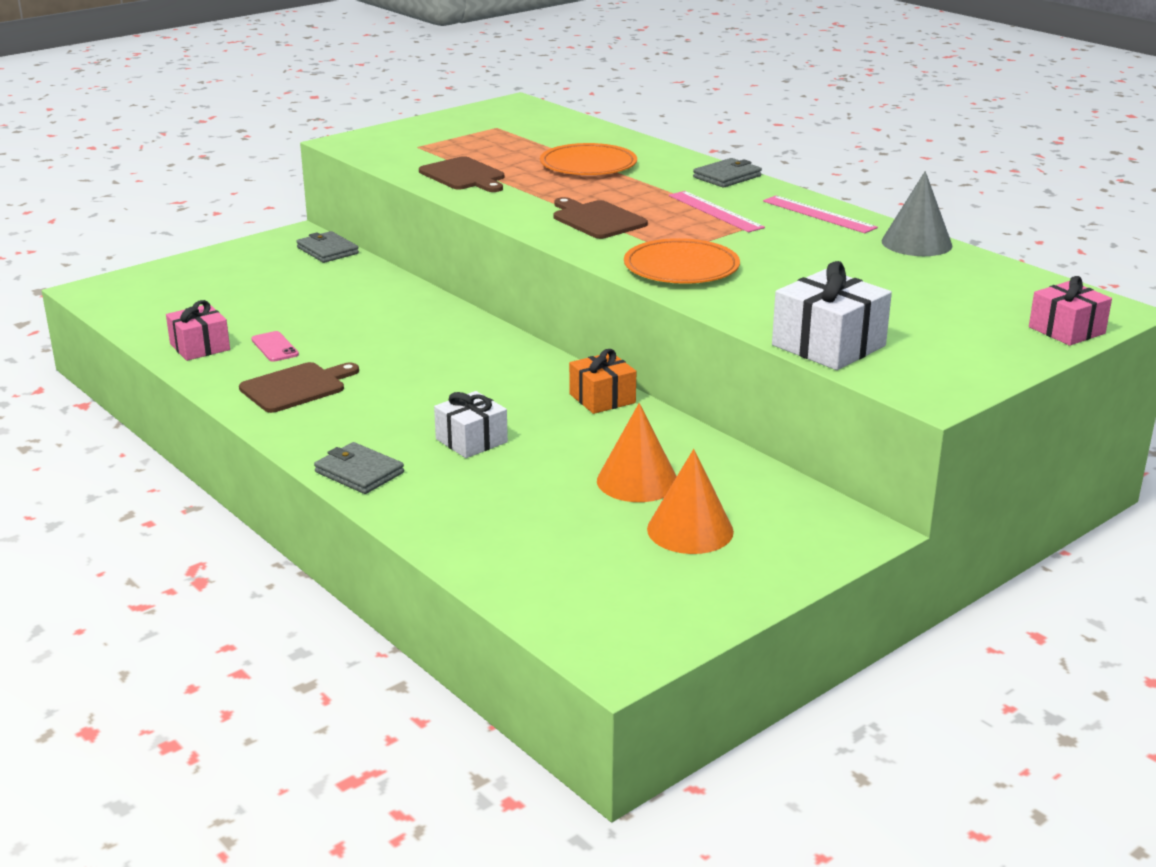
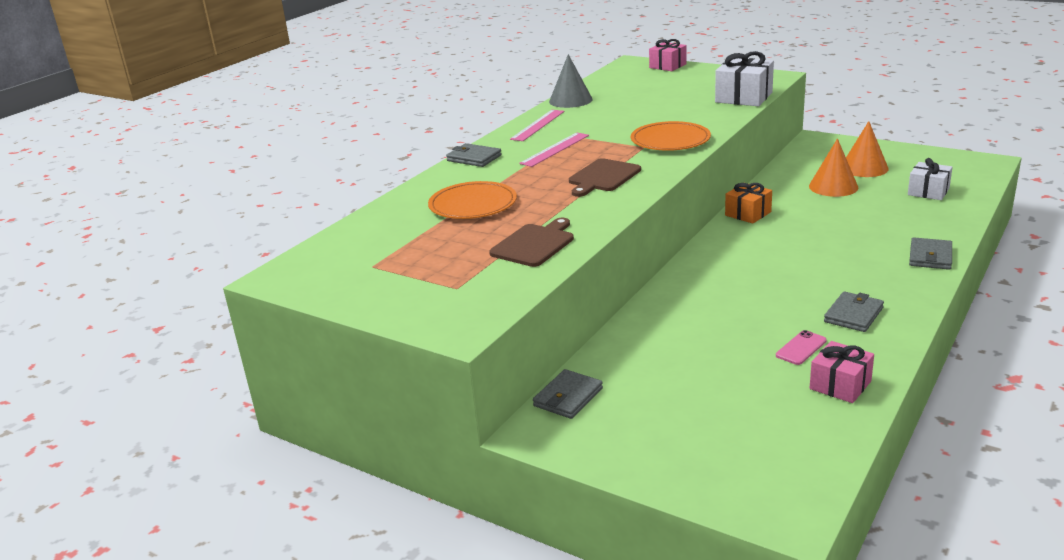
camera: 105 degrees left, 0 degrees up
brown cutting board [239,362,359,413] -> grey wallet [824,291,884,332]
white gift [434,391,508,458] -> white gift moved to [908,158,952,200]

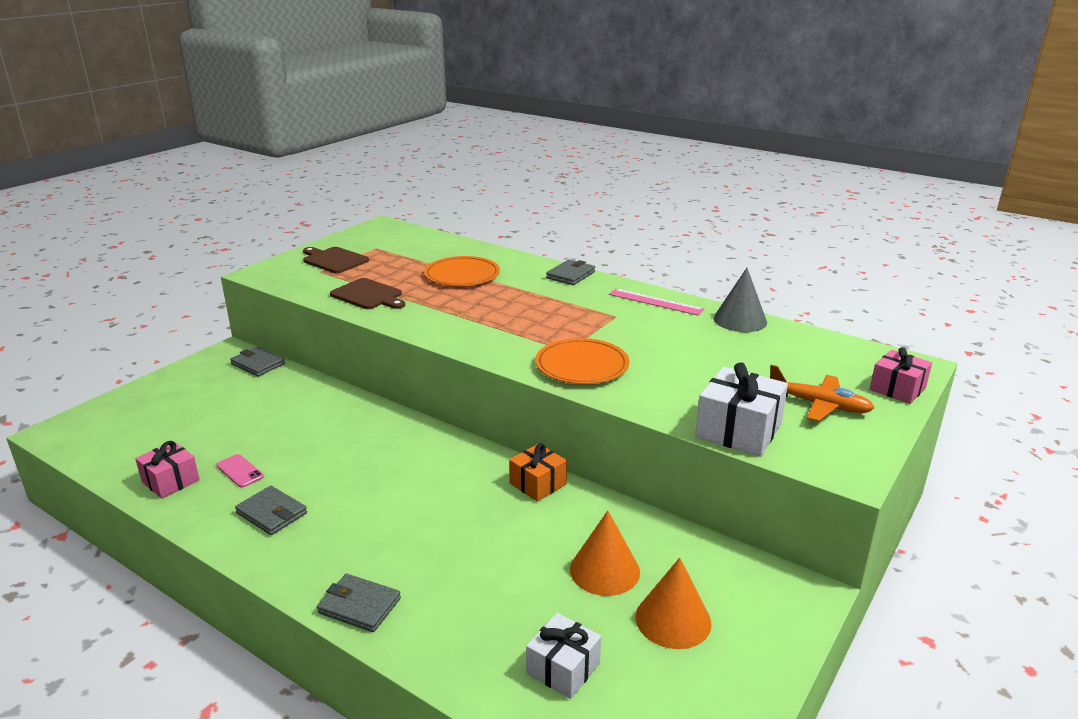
camera: 90 degrees right, 0 degrees up
pink ruler [519,133,589,167] -> none
brown cutting board [569,158,641,197] -> brown cutting board moved to [303,247,369,273]
none -> orange plane [770,365,874,422]

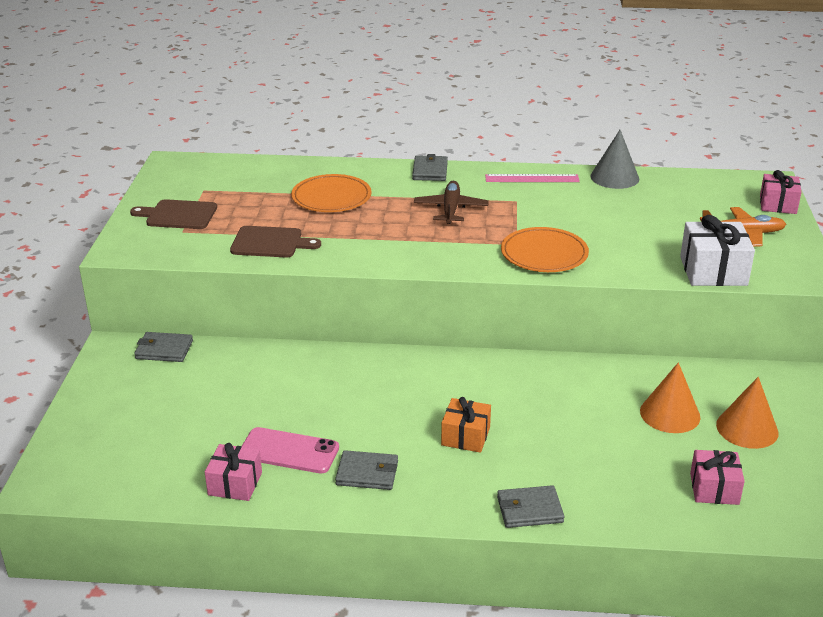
camera: 30 degrees left, 5 degrees up
pink phone [216,454,264,488] -> pink phone [242,427,339,473], size x1.70
orange gift [509,443,567,502] -> orange gift moved to [441,397,491,453]
white gift [526,613,601,699] -> pink gift [690,450,745,505]
none -> brown plane [414,181,489,224]

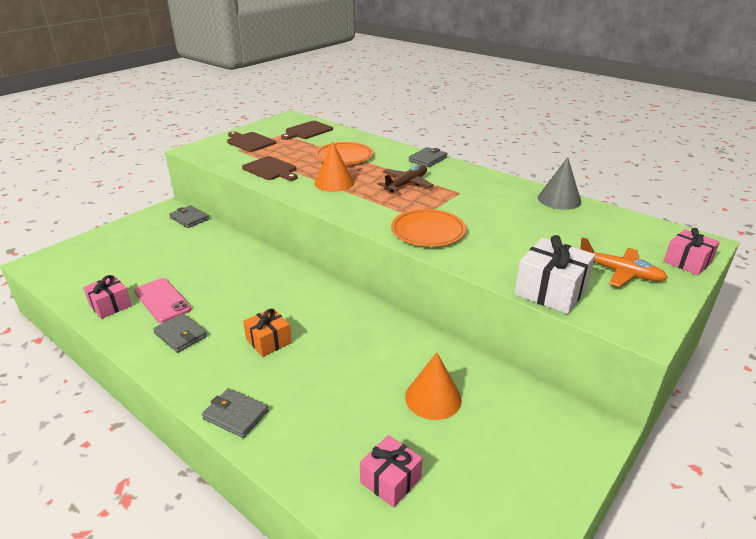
camera: 35 degrees right, 0 degrees up
pink ruler [485,174,580,182] -> none
orange cone [716,377,779,449] -> orange cone moved to [315,142,354,192]
none -> brown cutting board [281,121,333,140]

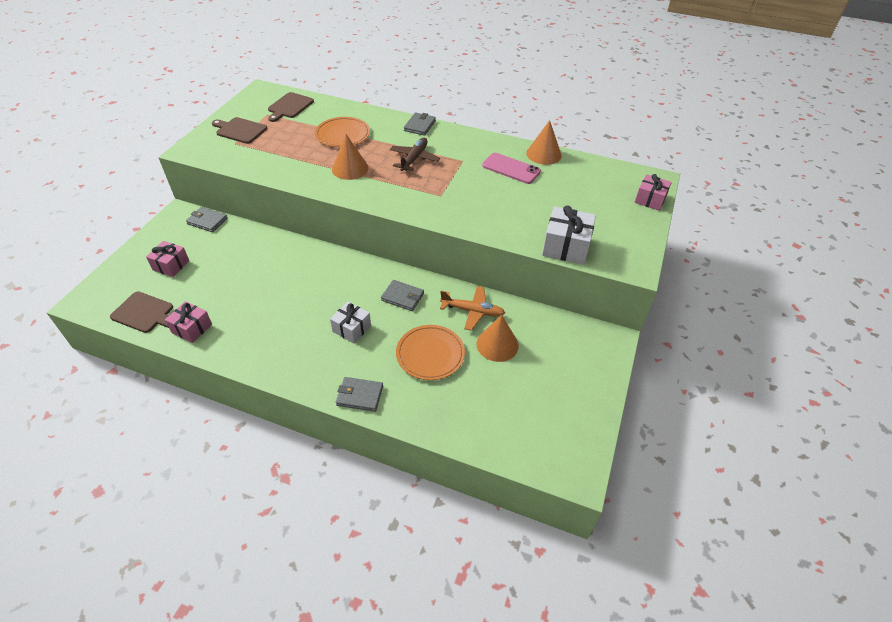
camera: 20 degrees left, 15 degrees up
pink phone [134,278,192,323] -> pink phone moved to [482,153,541,184]
grey wallet [153,313,207,353] -> grey wallet moved to [381,280,424,311]
brown cutting board [242,156,298,181] -> brown cutting board moved to [110,292,173,333]
orange gift [243,308,292,357] -> white gift [330,302,371,343]
pink gift [360,435,422,508] -> pink gift moved to [146,241,189,277]
orange plate [391,209,466,247] -> orange plate moved to [396,325,465,380]
grey cone [538,157,581,210] -> orange cone [526,120,562,165]
orange plane [580,238,668,287] -> orange plane moved to [440,286,505,331]

